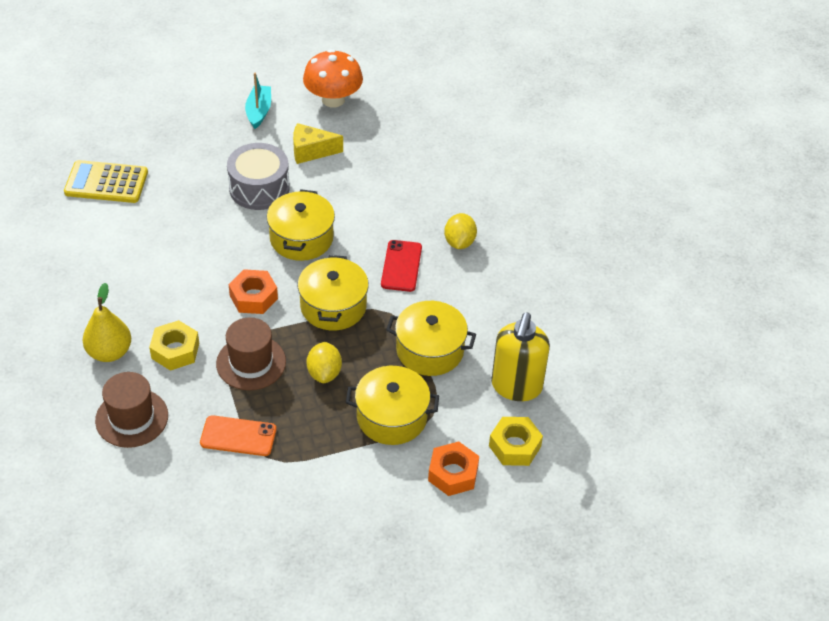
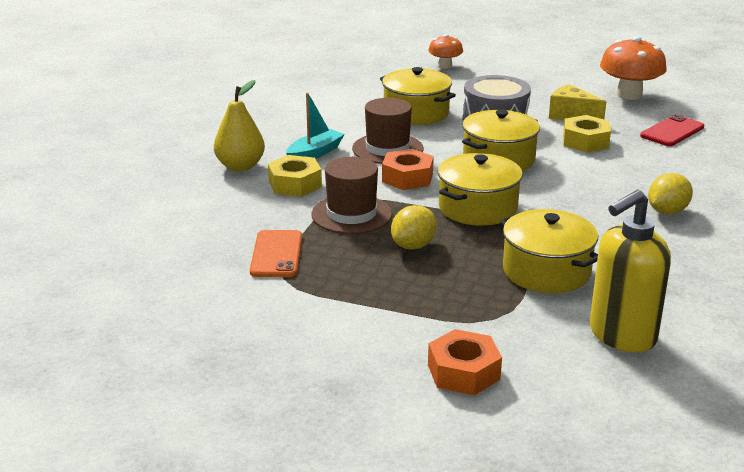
camera: 40 degrees right, 20 degrees down
yellow calculator [64,160,148,203] -> none
brown hat [95,372,168,448] -> brown hat moved to [352,98,424,164]
orange phone [200,415,276,456] -> orange phone turned 45 degrees clockwise [250,230,302,277]
turquoise boat [245,73,271,129] -> turquoise boat moved to [286,93,345,159]
yellow pot [346,366,439,445] -> yellow pot moved to [380,67,456,125]
red phone [381,240,422,292] -> red phone moved to [640,114,704,146]
yellow nut [489,417,543,466] -> yellow nut moved to [563,115,611,153]
none -> orange mushroom [428,34,463,69]

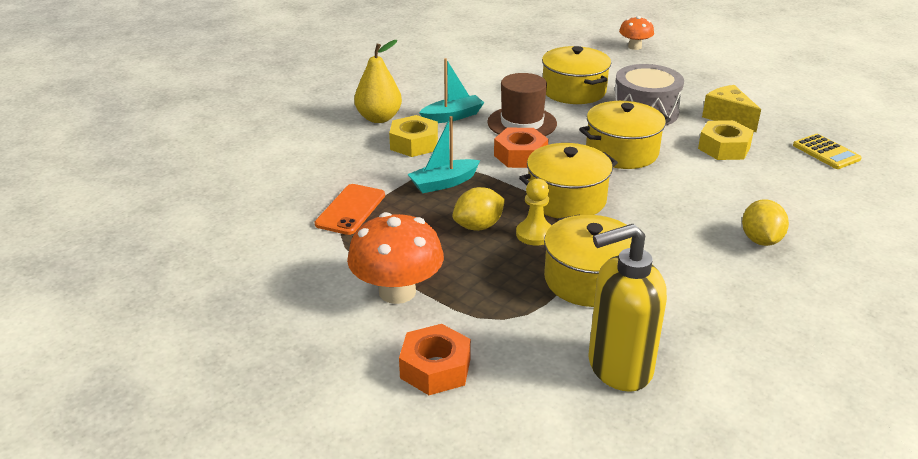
camera: 20 degrees right, 5 degrees up
brown hat [311,157,392,234] -> turquoise boat [408,116,480,193]
orange mushroom [600,36,667,100] -> orange mushroom moved to [347,212,444,304]
red phone [640,114,704,146] -> yellow calculator [793,134,862,169]
yellow lemon [648,173,693,214] -> yellow lemon turned 60 degrees counterclockwise [742,199,789,246]
none -> yellow pawn [516,179,552,245]

